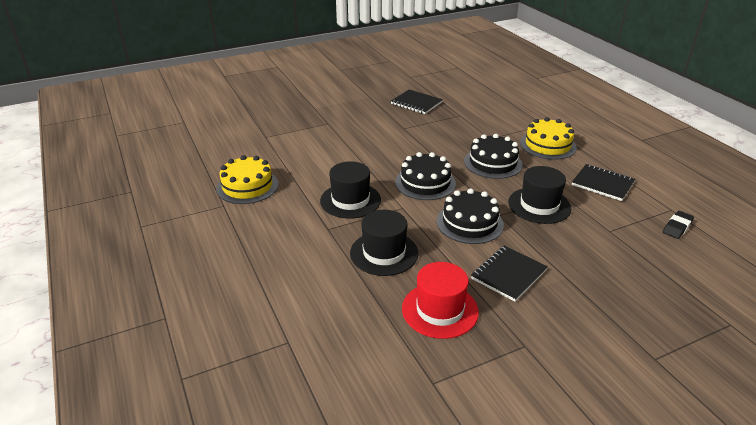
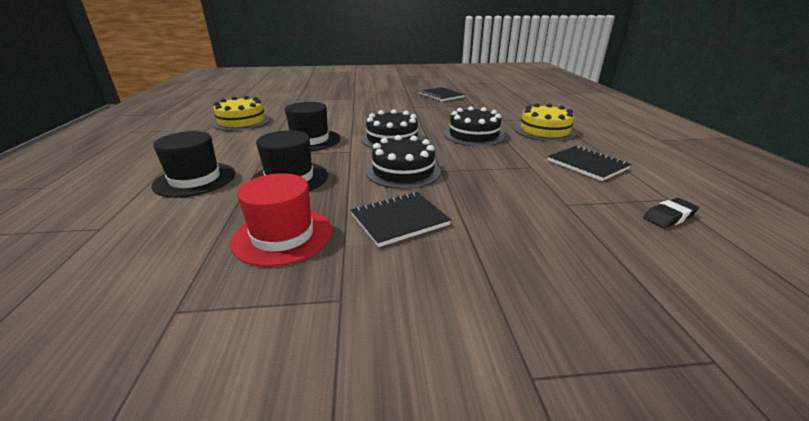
camera: 20 degrees right, 5 degrees down
black hat [508,166,571,224] -> black hat moved to [152,131,236,198]

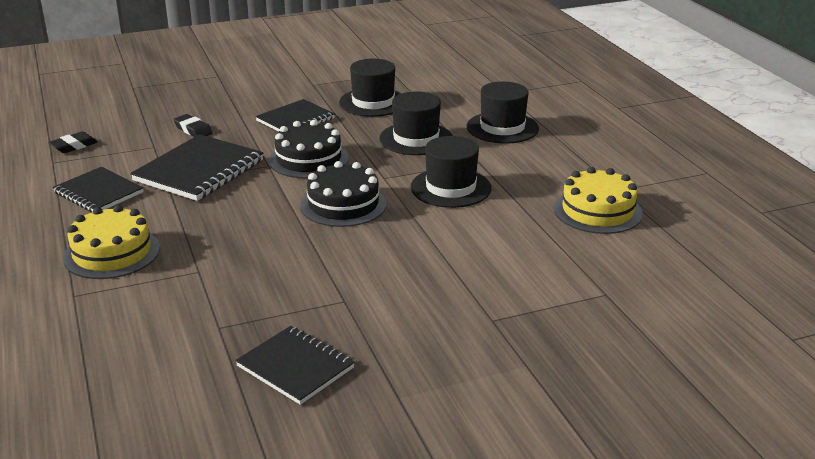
camera: 165 degrees right, 0 degrees up
red hat [230,173,332,267] -> black hat [339,59,402,117]
black cake [444,106,505,146] -> none
none -> black notebook [130,134,264,201]
none -> black eraser [173,114,212,137]

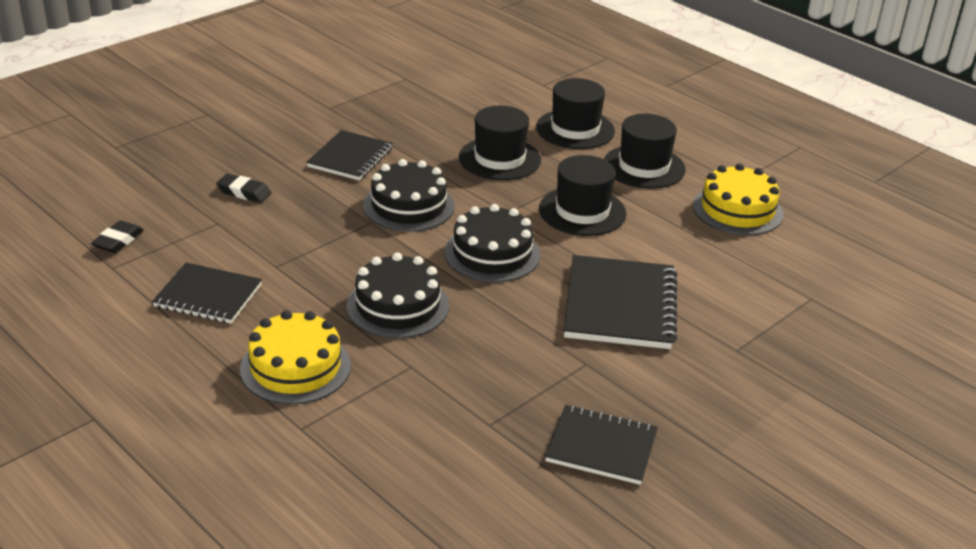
camera: 25 degrees left, 5 degrees up
black notebook [130,134,264,201] -> black notebook moved to [564,255,677,349]
black hat [339,59,402,117] -> black hat moved to [604,114,686,189]
none -> black cake [346,252,449,338]

